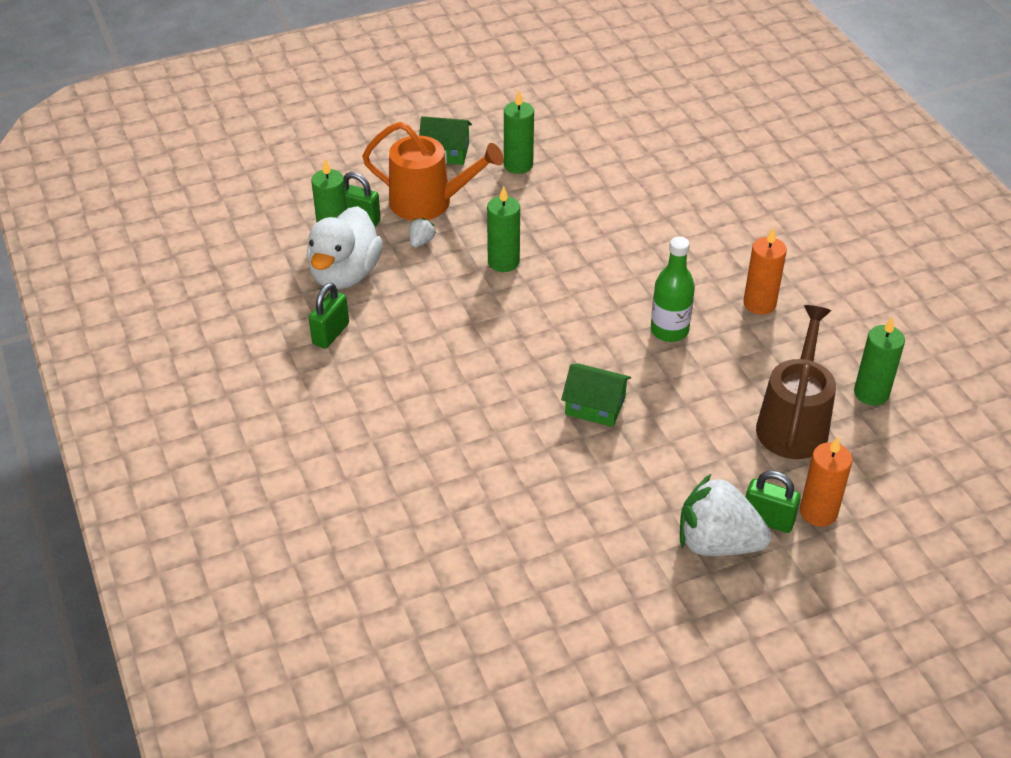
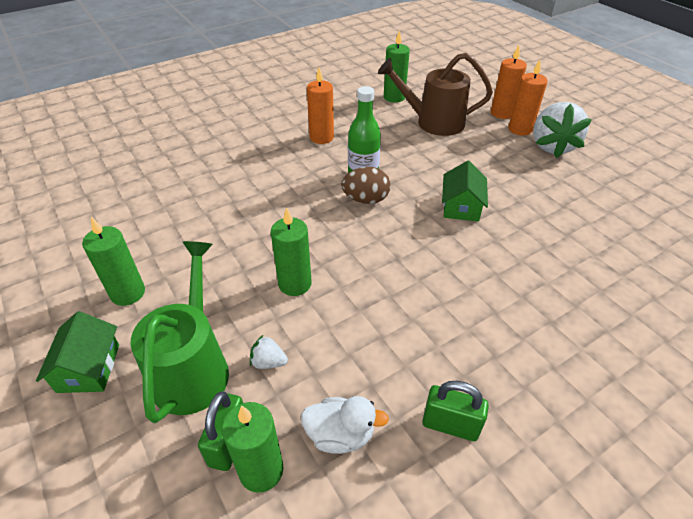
camera: 100 degrees left, 0 degrees up
white duck [307,206,383,289] -> white duck [301,396,389,454], size x0.58
orange watering can [362,122,503,221] -> green watering can [131,241,229,423]
green padlock [745,471,801,533] -> orange candle [508,60,548,136]
none -> brown egg [341,167,390,204]

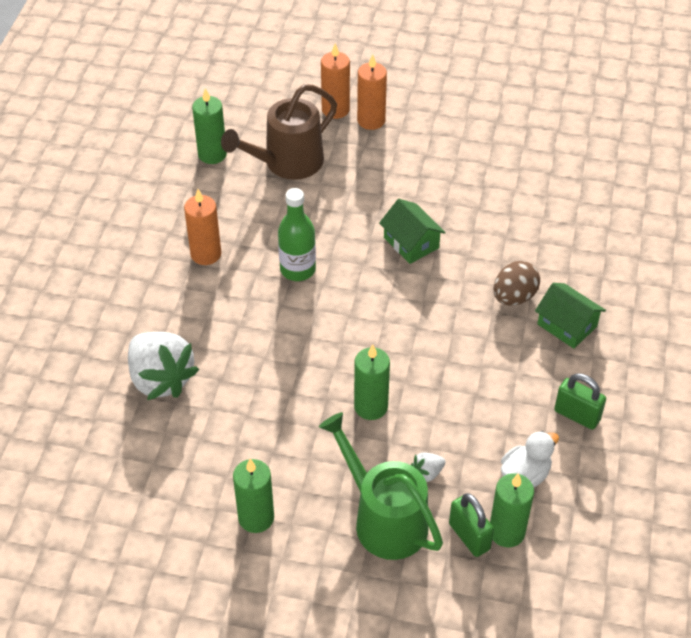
camera: 45 degrees left, 5 degrees up
green house [36,311,119,393] -> green house moved to [535,283,606,349]
brown egg [341,167,390,204] -> brown egg moved to [493,261,540,306]
green padlock [422,381,489,441] -> green padlock turned 60 degrees clockwise [554,373,606,430]
white strawberry [533,102,592,158] -> white strawberry moved to [128,332,199,400]

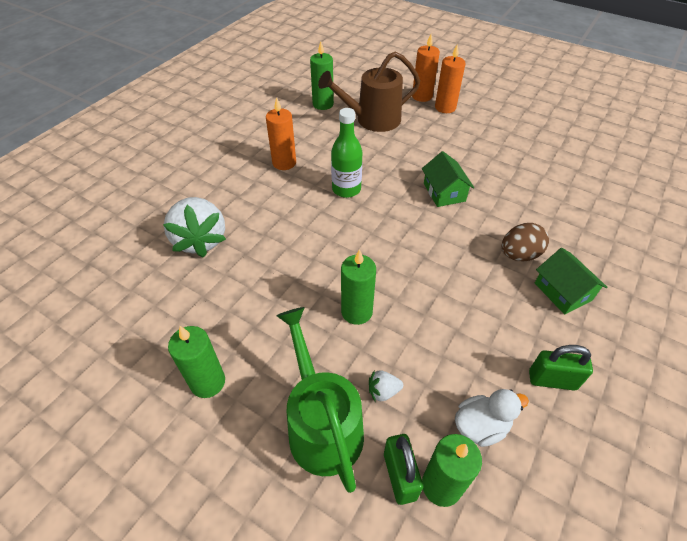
camera: 20 degrees right, 0 degrees up
green padlock [554,373,606,430] -> green padlock turned 45 degrees counterclockwise [529,345,593,391]

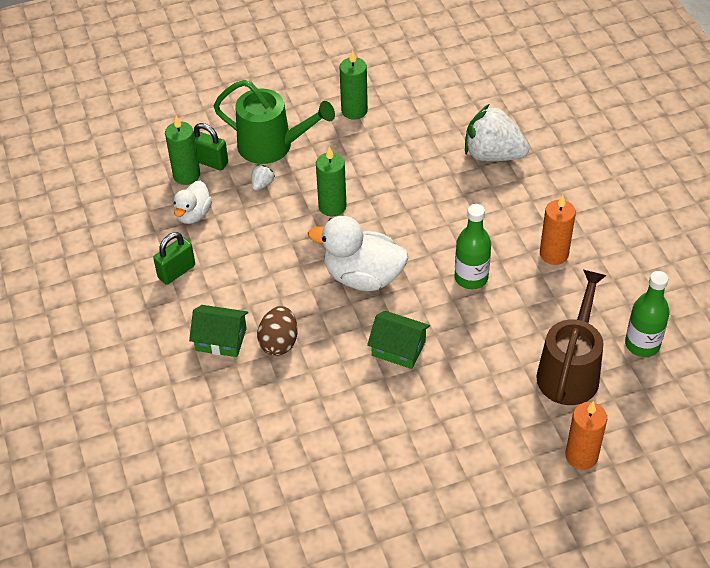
camera: 130 degrees right, 0 degrees up
green candle [310,41,334,110] -> green bottle [625,271,670,357]
orange candle [435,44,465,113] -> none
none -> white duck [308,216,408,291]

